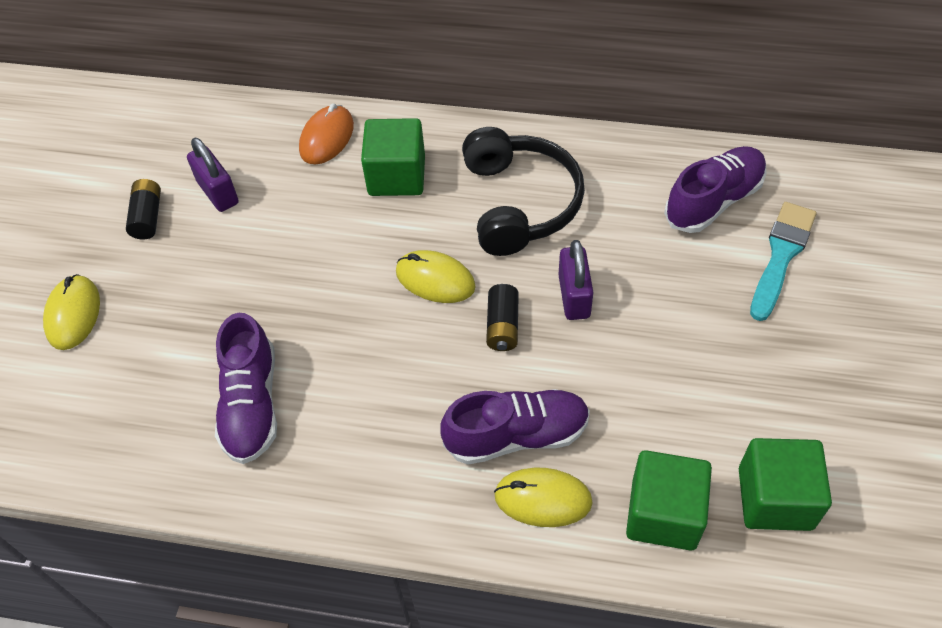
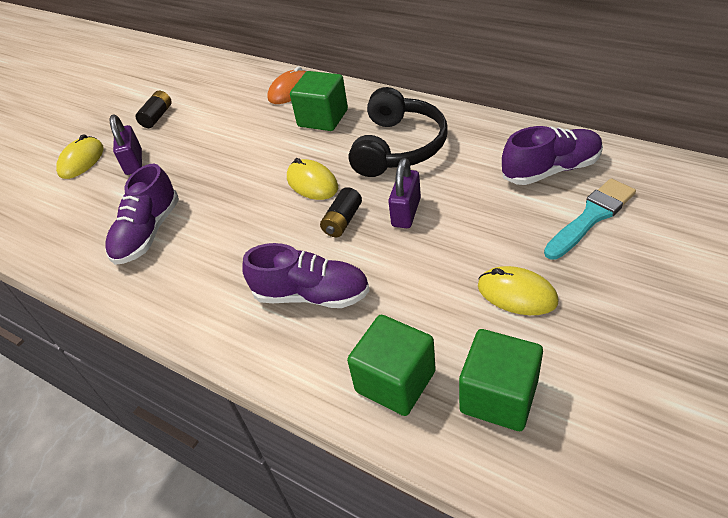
camera: 25 degrees right, 10 degrees down
purple padlock [187,138,239,212] -> purple padlock moved to [110,115,142,175]
yellow mouse [494,468,592,527] -> yellow mouse moved to [478,266,559,315]

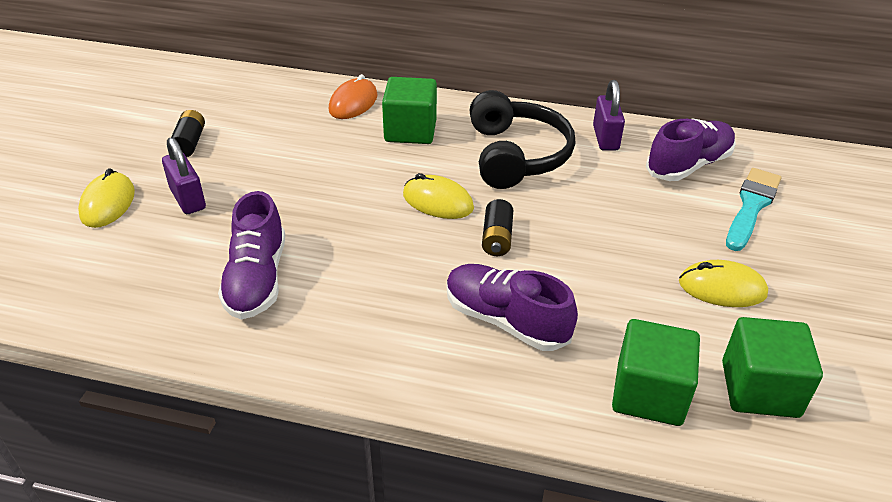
camera: 25 degrees left, 5 degrees down
purple shoe [242,243,370,308] -> purple shoe turned 135 degrees counterclockwise [447,264,578,351]
purple padlock [388,158,421,228] -> purple padlock moved to [593,80,625,151]

